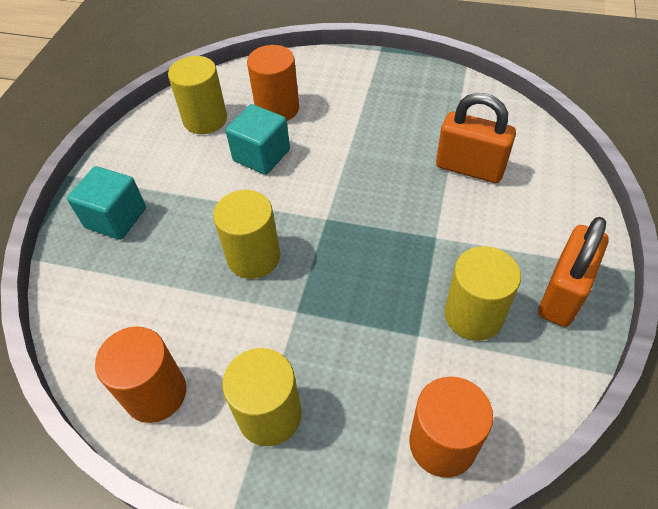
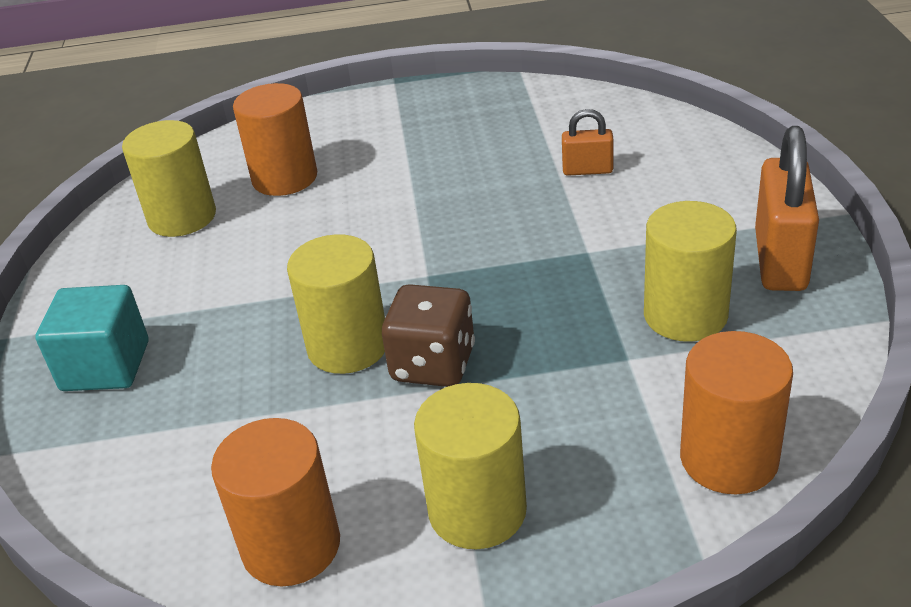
camera: 20 degrees left, 15 degrees down
turquoise cube [226,104,290,175] -> none
orange padlock [436,93,516,183] -> orange padlock [562,109,614,176], size x0.53
none -> brown dice [382,284,475,387]

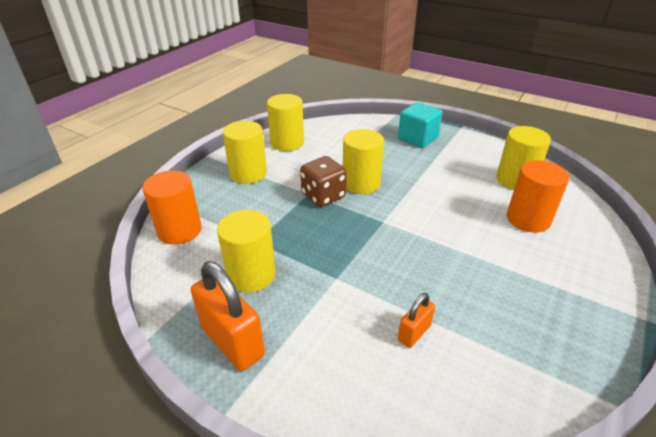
camera: 125 degrees right, 0 degrees up
orange cylinder [211,418,340,587] -> yellow cylinder [267,94,304,151]

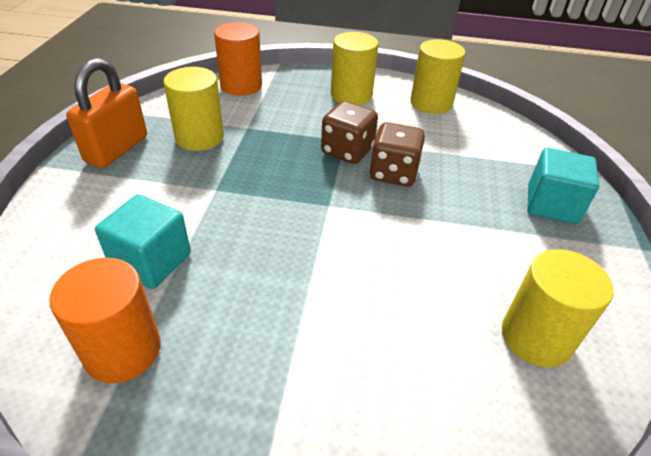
camera: 65 degrees right, 5 degrees up
yellow cylinder [343,129,384,194] -> brown dice [370,122,425,187]
orange padlock [398,293,435,348] -> turquoise cube [95,194,191,289]
orange cylinder [507,160,569,232] -> orange cylinder moved to [50,258,161,383]

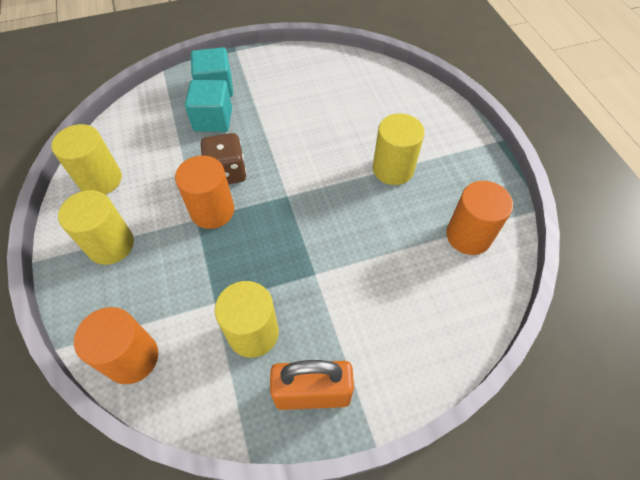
camera: 115 degrees left, 15 degrees up
turquoise cube [95,194,191,289] -> turquoise cube moved to [185,80,232,132]
brown dice [321,101,378,164] -> orange cylinder [175,155,234,229]
yellow cylinder [502,249,614,367] -> yellow cylinder moved to [373,113,425,185]

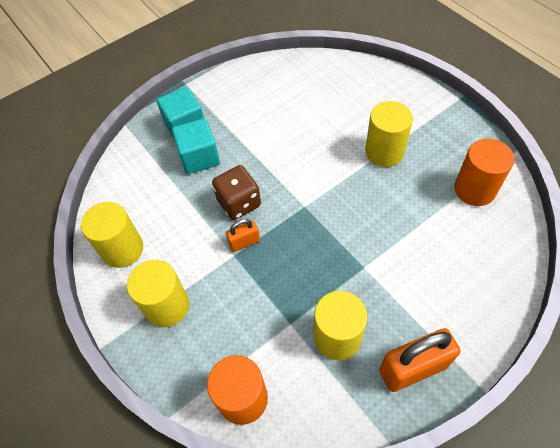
camera: 15 degrees left, 0 degrees up
orange cylinder [175,155,234,229] -> orange padlock [226,219,260,252]

